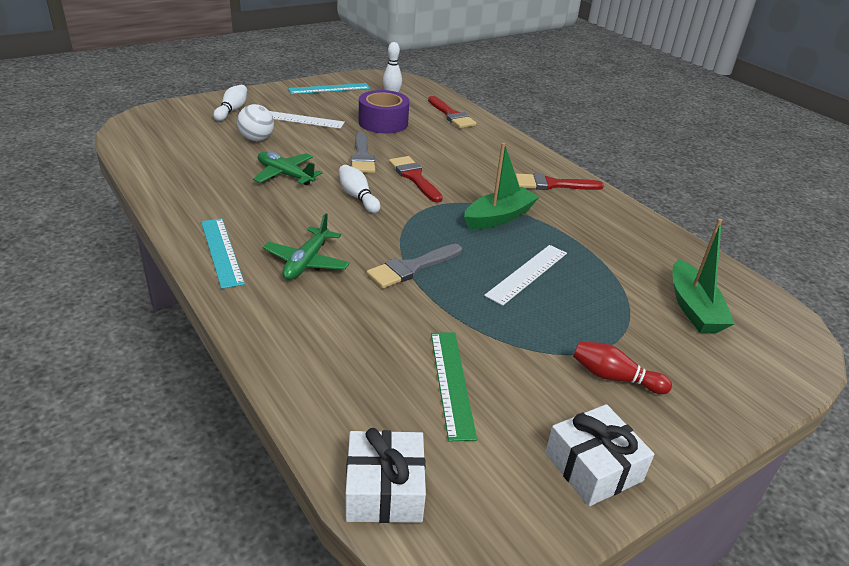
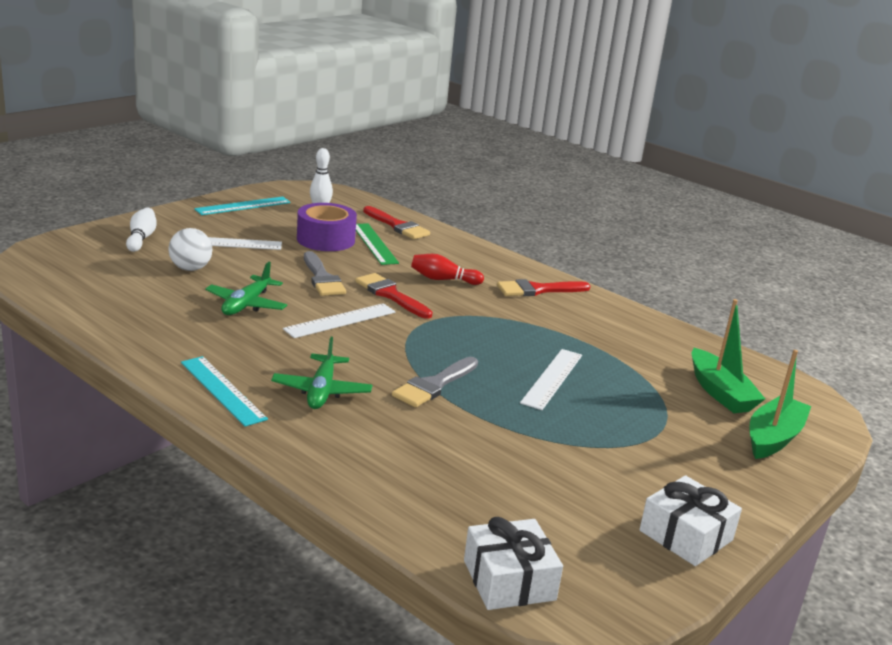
camera: 15 degrees left, 10 degrees down
green plane [253,152,322,185] -> green plane turned 90 degrees counterclockwise [205,262,287,315]
white bowling pin [339,165,380,213] -> white ruler [283,303,395,338]
green ruler [431,332,477,442] -> green ruler moved to [356,223,399,265]
green boat [464,143,539,229] -> green boat moved to [750,350,811,459]
red bowling pin [573,341,672,394] -> red bowling pin moved to [411,254,484,285]

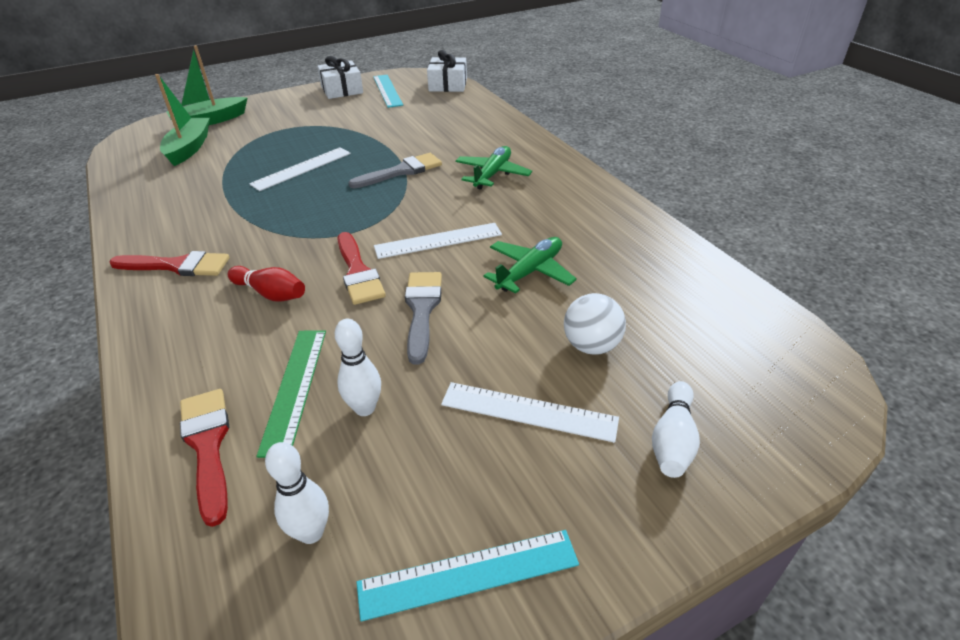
camera: 155 degrees left, 15 degrees up
turquoise ruler [181,356,268,427] -> turquoise ruler moved to [373,75,403,108]
purple tape [297,203,357,251] -> white bowling pin [335,319,381,416]

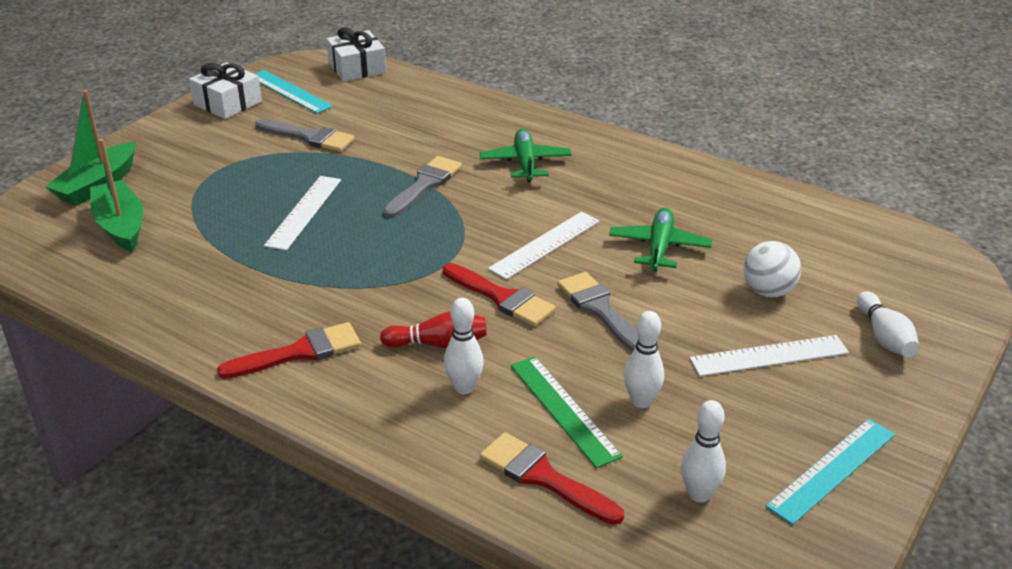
camera: 30 degrees left, 5 degrees down
none -> grey brush [255,119,355,152]
none -> white bowling pin [444,298,484,394]

